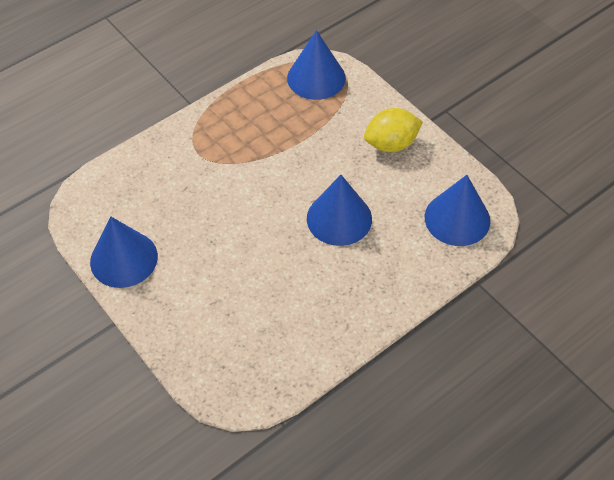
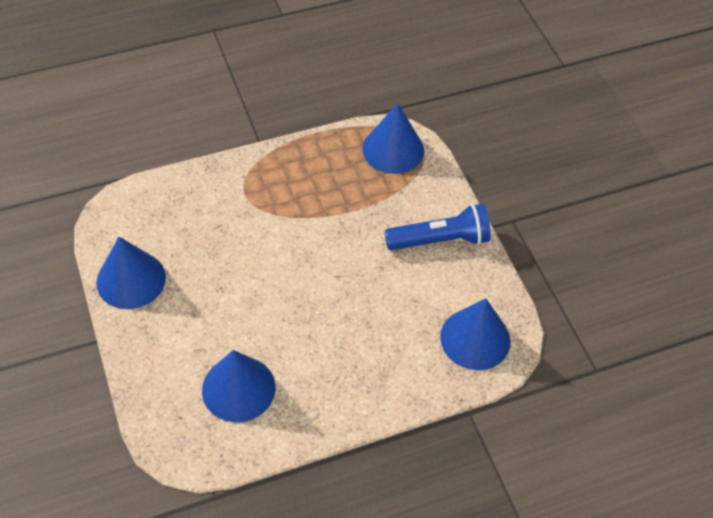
camera: 15 degrees right, 0 degrees up
blue cone [307,175,372,246] -> blue cone moved to [202,350,275,422]
yellow lemon [364,108,423,152] -> blue flashlight [385,204,491,250]

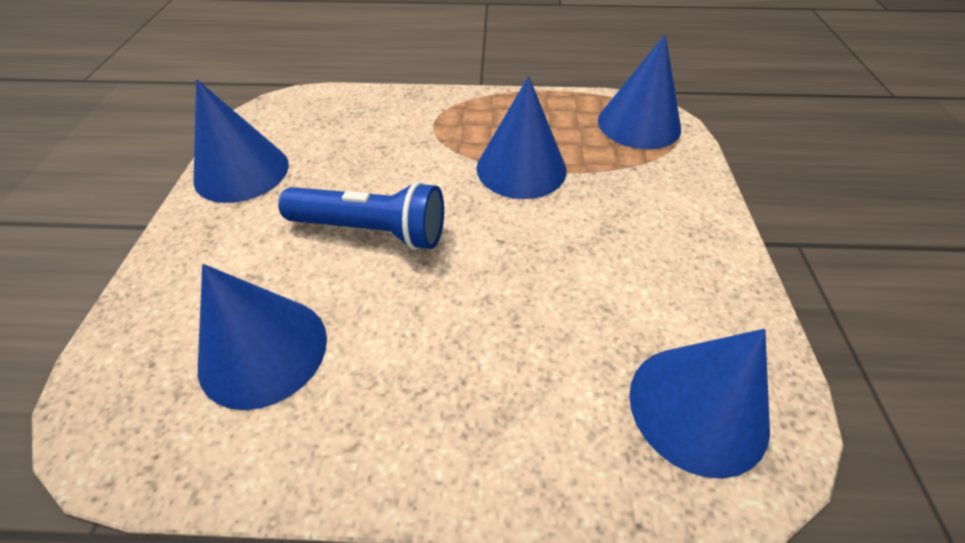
camera: 25 degrees right, 5 degrees down
blue flashlight [385,204,491,250] -> blue flashlight moved to [278,181,444,250]
none -> blue cone [476,76,566,199]

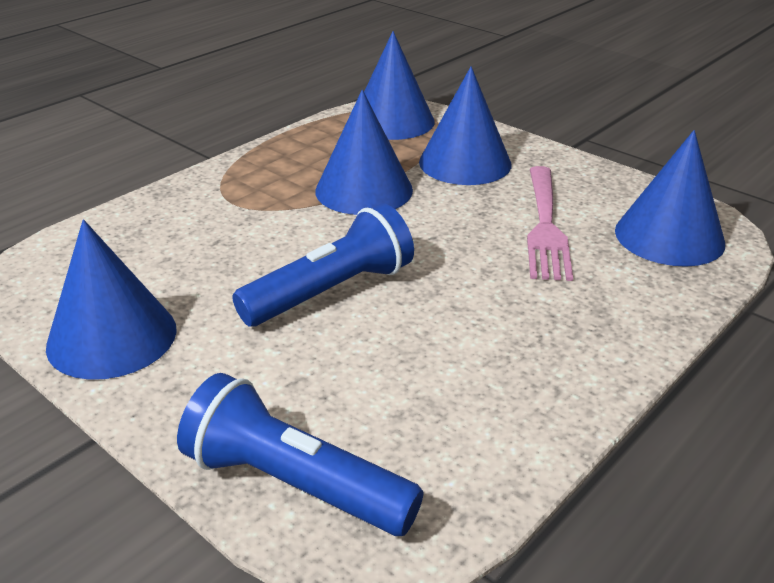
camera: 50 degrees left, 15 degrees down
blue cone [198,264,327,410] -> blue cone moved to [419,66,511,185]
none -> blue flashlight [177,373,424,536]
none -> pink fork [527,166,573,281]

